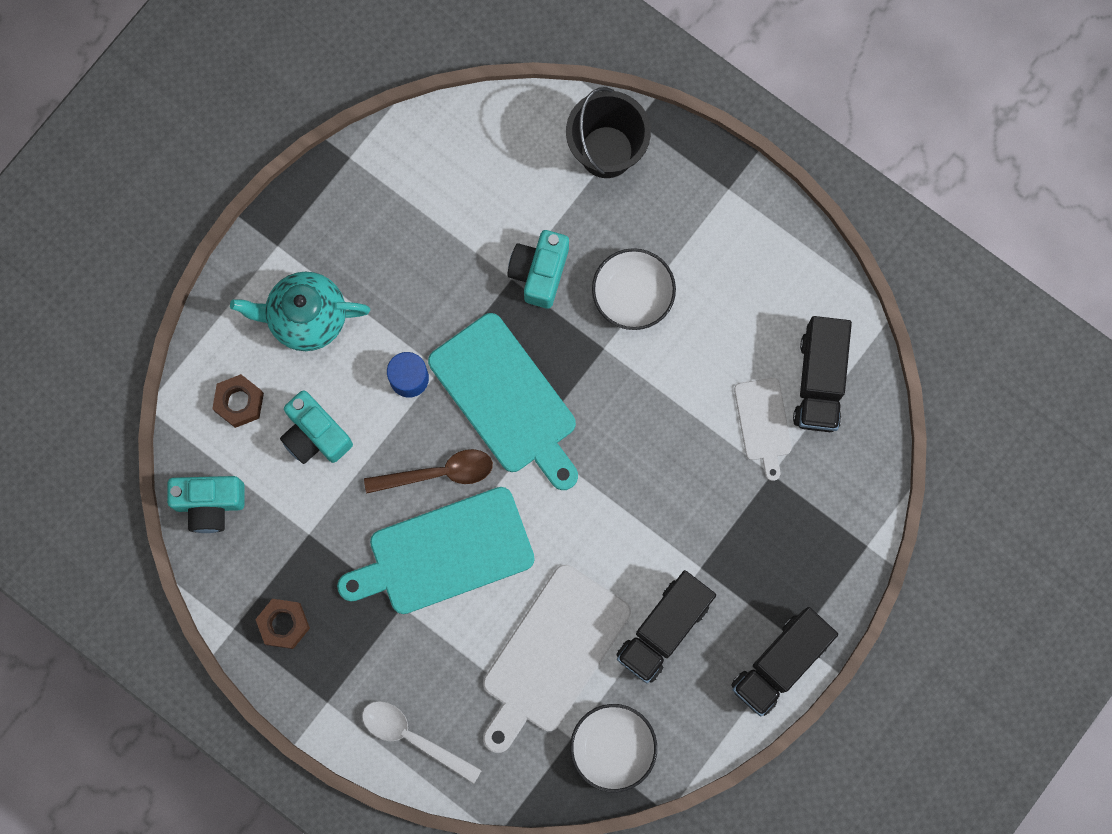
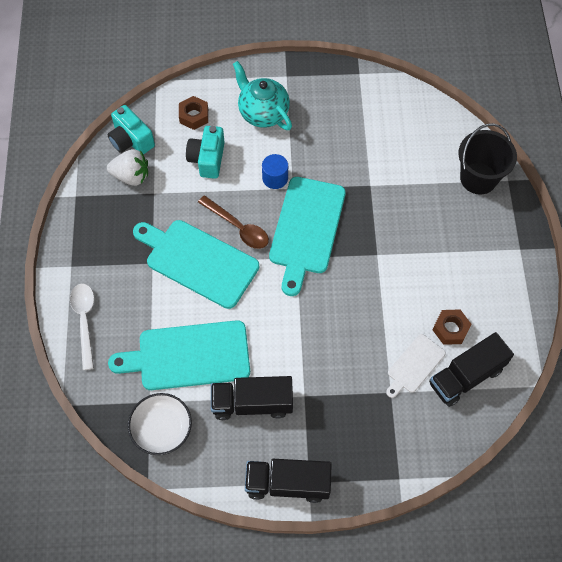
camera: 50 degrees right, 15 degrees down
brown nut [255,599,310,649] -> brown nut moved to [433,309,471,345]
white cutting board [483,565,631,753] -> turquoise cutting board [108,320,250,390]
turquoise camera [507,230,569,308] -> none
white bowl [592,248,676,330] -> none
none -> white strawberry [107,149,148,186]

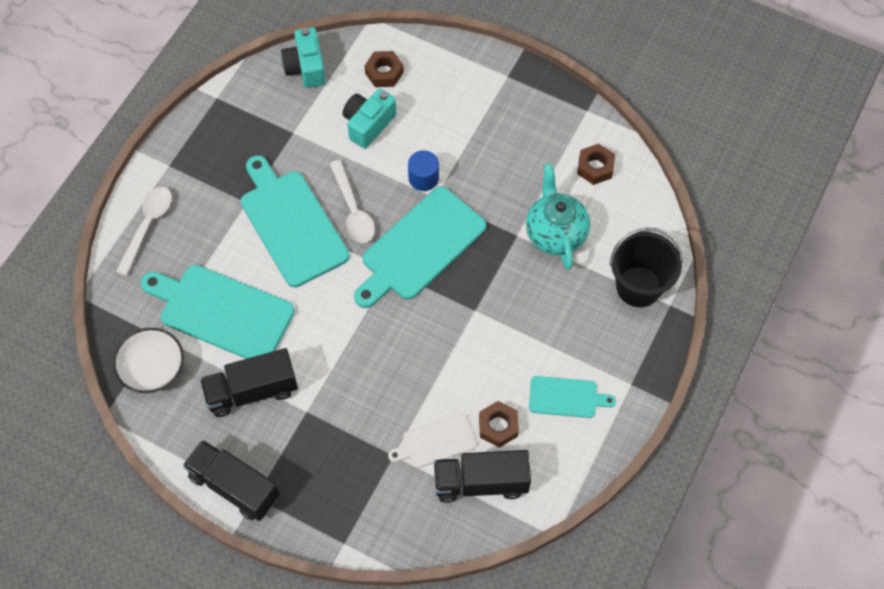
camera: 30 degrees right, 0 degrees up
white strawberry [107,149,148,186] -> none
brown spoon [198,195,269,249] -> white spoon [329,160,375,243]
black truck [211,376,293,420] -> black truck turned 45 degrees counterclockwise [200,348,298,417]
turquoise teapot [233,61,292,130] -> turquoise teapot moved to [526,164,590,270]
none -> turquoise cutting board [529,376,616,418]
none -> brown nut [577,144,615,185]

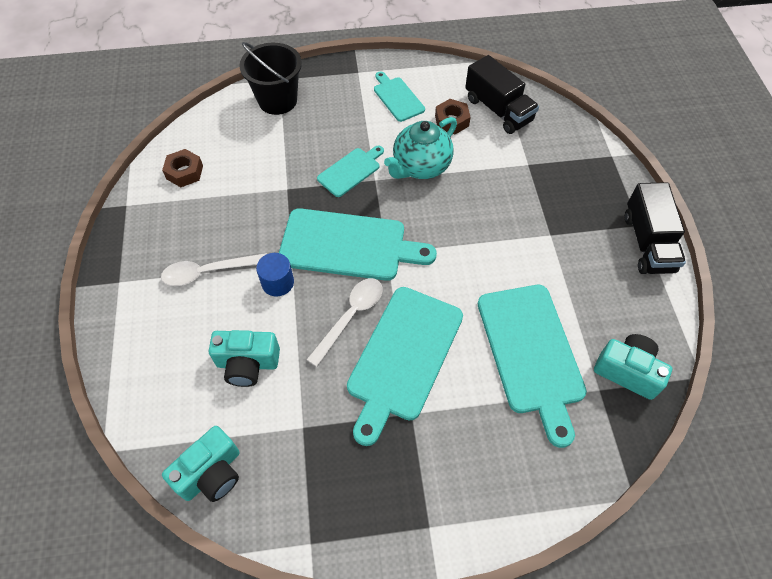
camera: 125 degrees left, 5 degrees down
white bowl [113,328,184,393] -> turquoise camera [594,334,672,400]
white spoon [116,187,172,276] -> white spoon moved to [161,253,267,286]
black truck [200,348,298,417] -> none
brown nut [365,51,404,87] -> none
white cutting board [388,414,476,468] -> none
turquoise teapot [526,164,590,270] -> turquoise teapot moved to [384,117,457,179]
none -> turquoise cutting board [317,146,384,197]

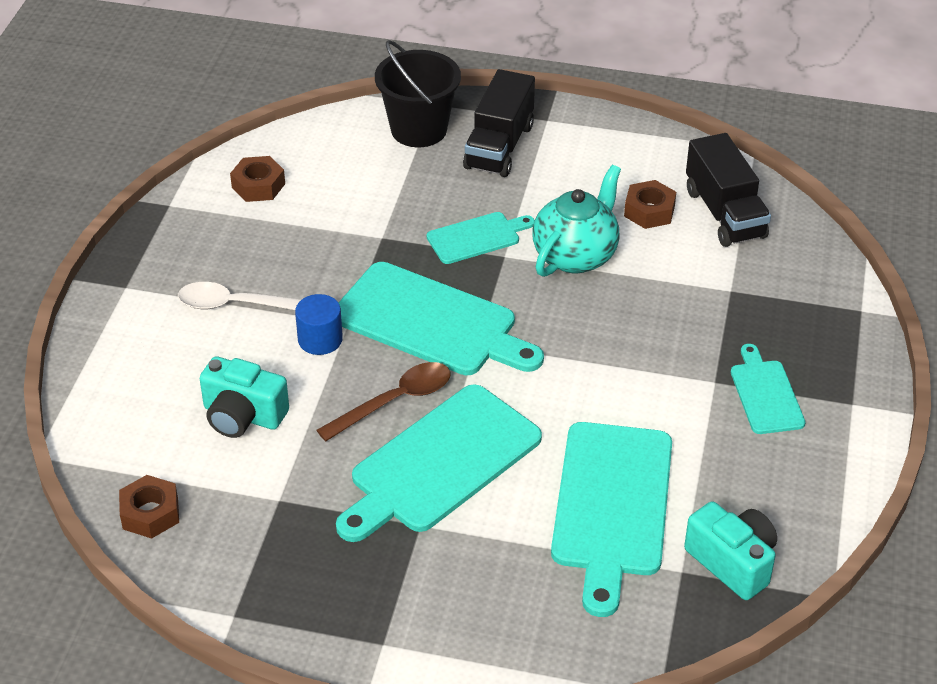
camera: 20 degrees right, 15 degrees down
turquoise camera [162,426,240,502] -> brown nut [119,475,179,539]
white spoon [306,278,383,367] -> brown spoon [317,362,450,442]
turquoise cutting board [374,71,425,122] -> turquoise cutting board moved to [731,344,806,434]
turquoise teapot [384,117,457,179] -> turquoise teapot turned 150 degrees clockwise [532,165,621,277]
black truck [625,182,686,274] -> black truck moved to [463,69,535,177]

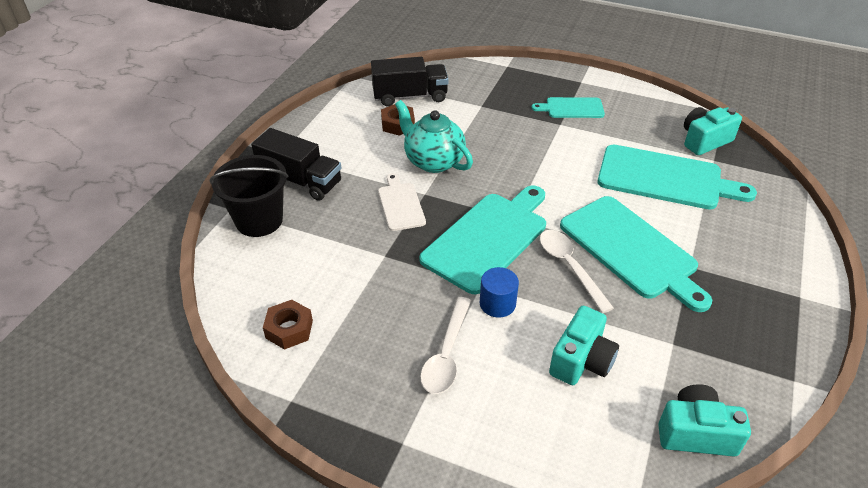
camera: 80 degrees left, 0 degrees up
brown nut [119,475,179,539] -> turquoise camera [658,384,751,457]
brown spoon [317,362,450,442] -> white spoon [540,230,614,313]
turquoise cutting board [427,212,535,264] -> white cutting board [378,173,426,231]

